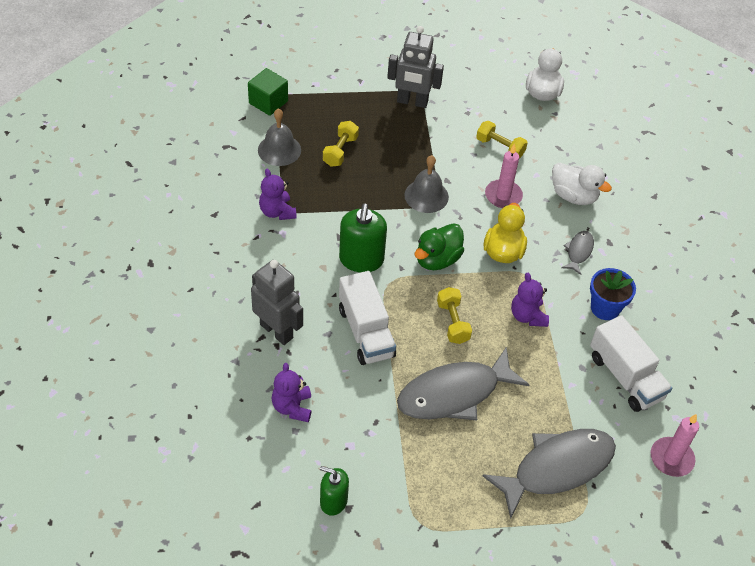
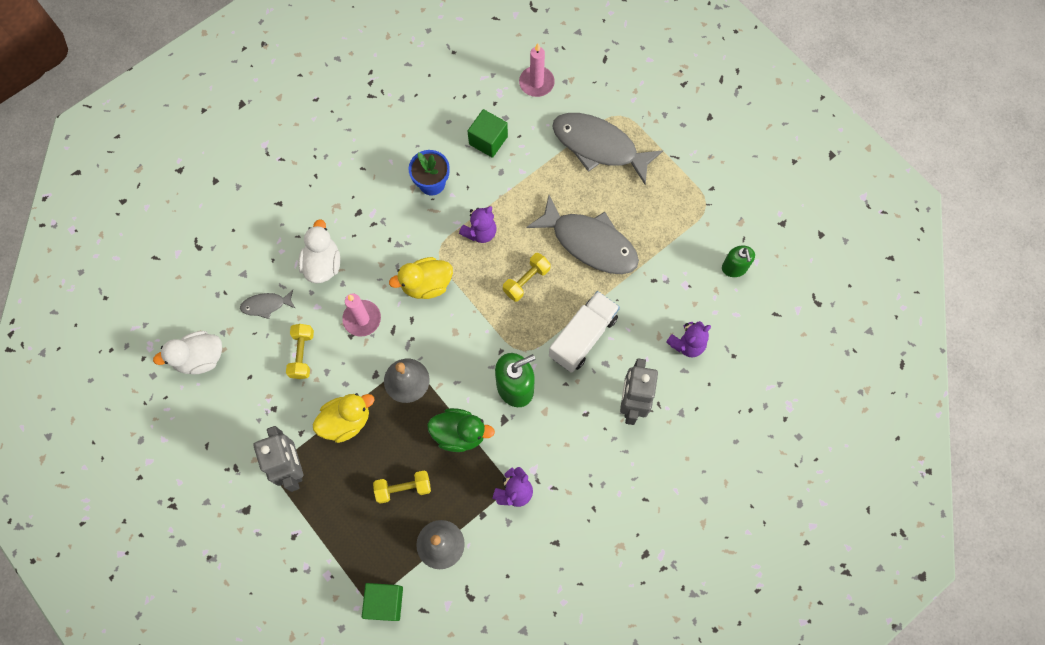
camera: 120 degrees left, 20 degrees up
green duck [414,223,464,270] -> green duck moved to [427,408,495,452]
grey fish [561,231,594,275] -> grey fish moved to [240,290,295,319]
white truck [590,315,672,412] -> green cube [468,109,508,158]
none -> yellow duck [313,393,375,443]

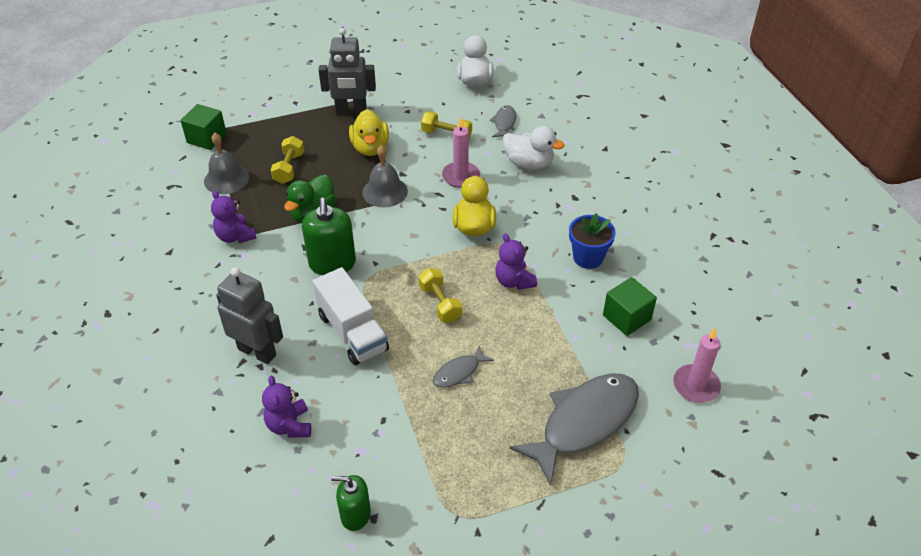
camera: 110 degrees right, 25 degrees down
grey fish [526,195,639,274] -> grey fish [433,346,494,388], size x0.46

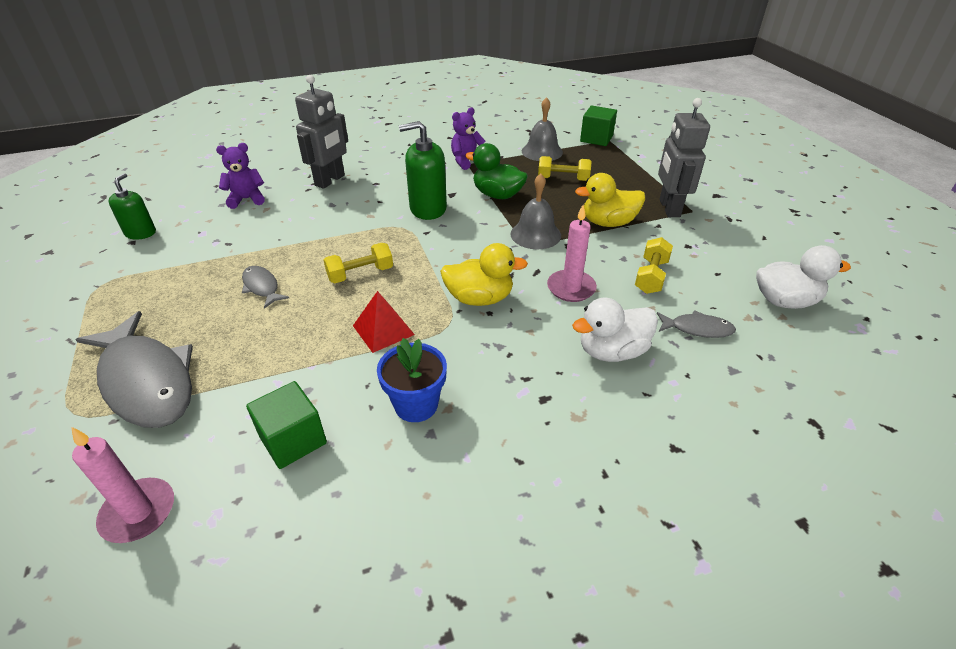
camera: 90 degrees right, 5 degrees down
white truck [313,267,389,365] -> none
purple teddy bear [495,233,537,290] -> red pyramid [353,291,415,353]
white duck [503,126,565,169] -> white duck turned 45 degrees clockwise [572,298,658,362]

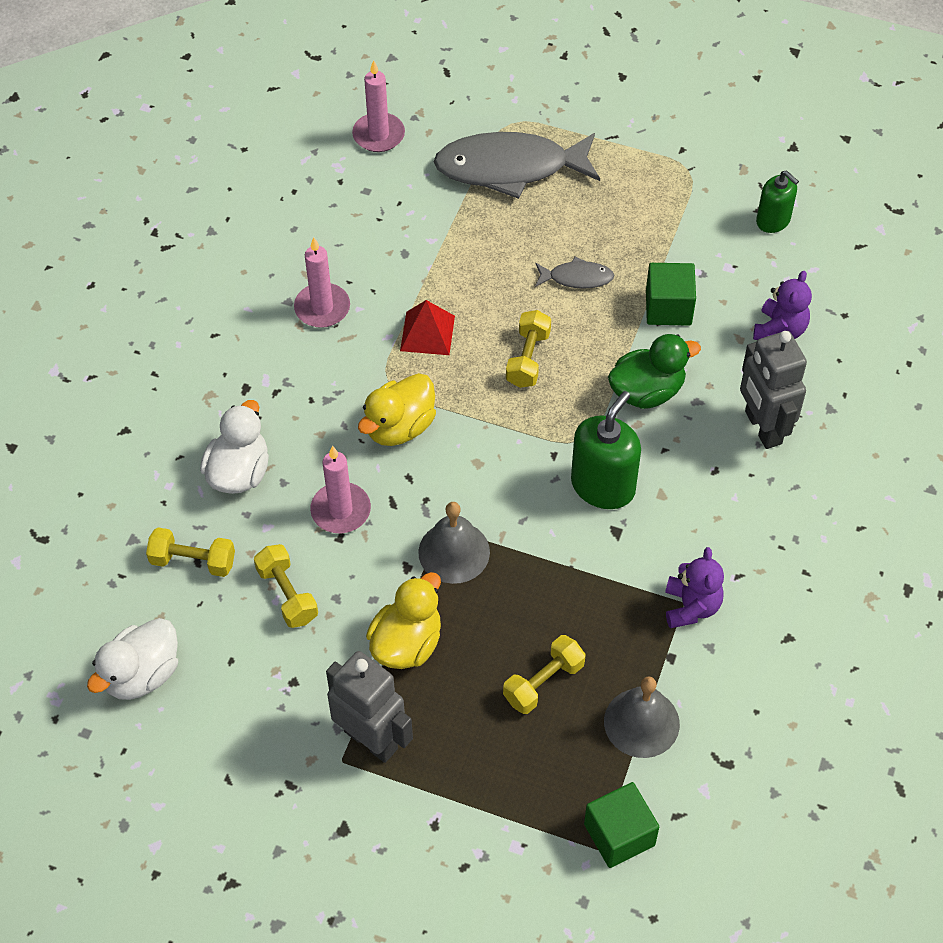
camera: 130 degrees right, 15 degrees up
green cube [246,381,327,469] -> green cube moved to [646,263,696,326]
blue flower pot [377,338,447,422] -> pink candle [294,237,350,328]
green duck [465,143,528,199] -> green duck moved to [608,334,701,409]
grey fish [657,310,736,338] -> yellow dumbbell [146,528,235,577]

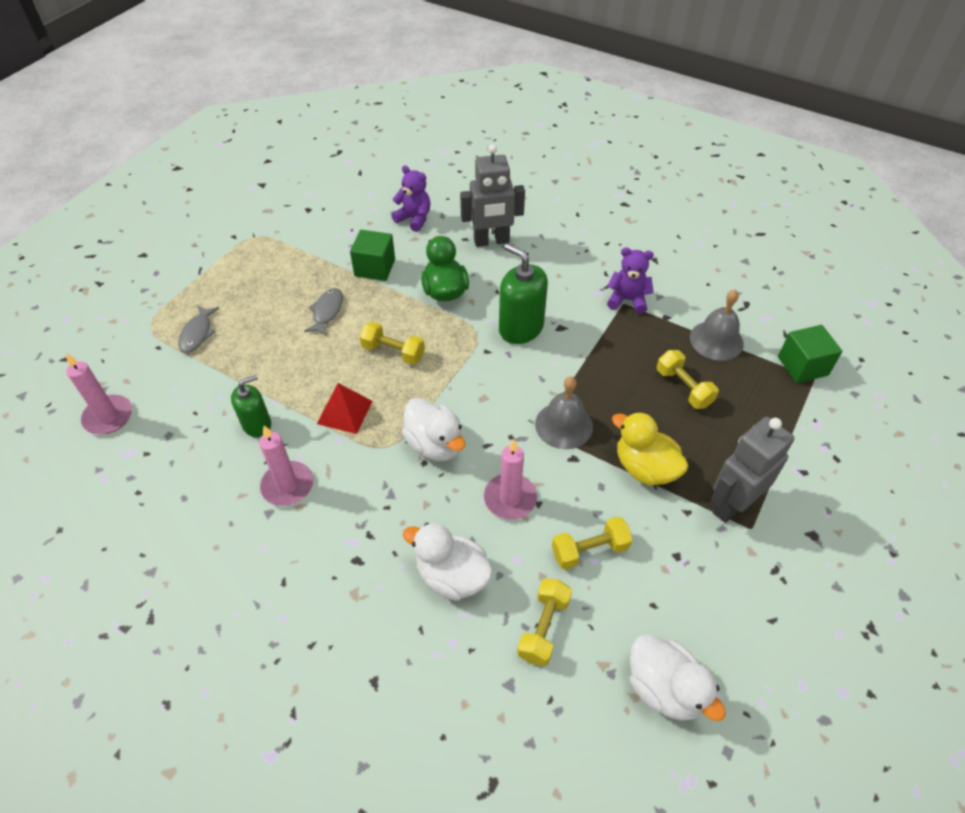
camera: 80 degrees left, 5 degrees down
yellow duck [358,373,436,446] -> white duck [402,398,465,461]
grey fish [434,132,600,199] -> grey fish [178,305,219,353], size x0.46
green soap dispenser [756,170,799,233] -> green soap dispenser moved to [231,375,271,438]

